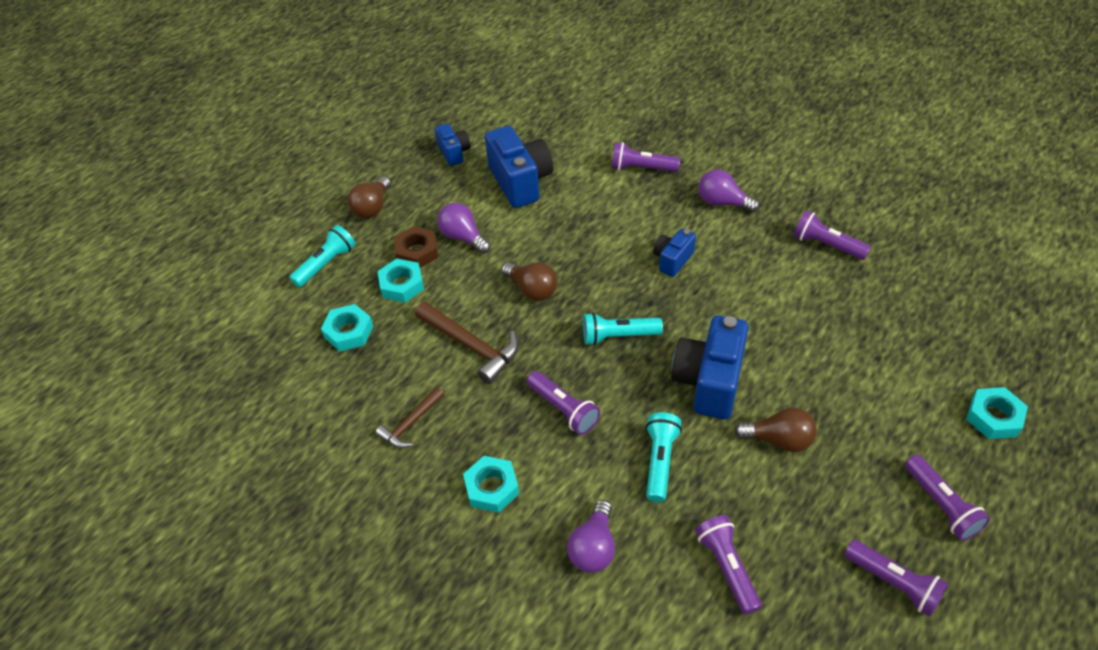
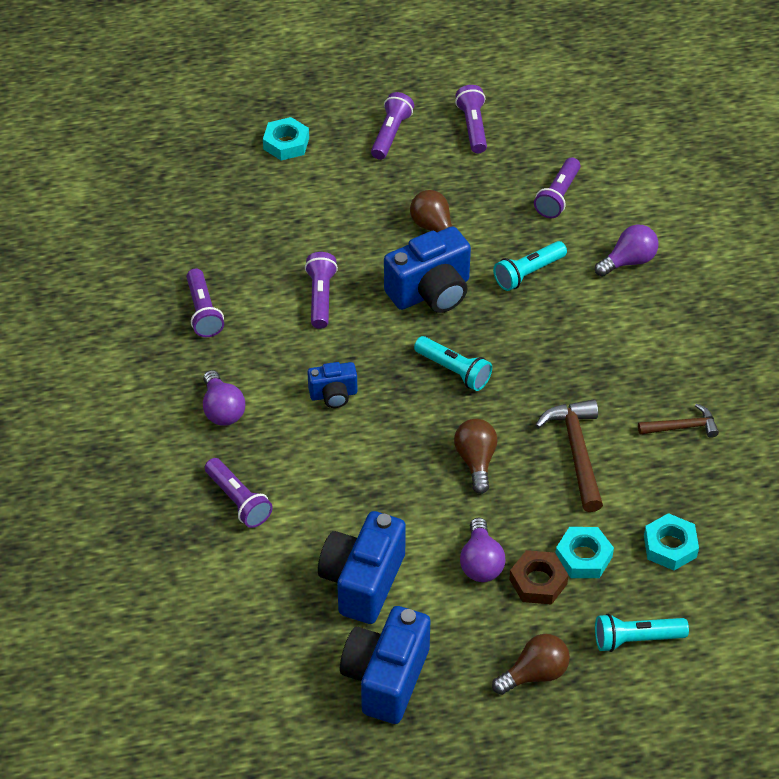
camera: 140 degrees left, 0 degrees up
blue camera [435,123,471,166] -> blue camera [340,606,431,724], size x1.84
turquoise nut [463,456,519,513] -> none
purple flashlight [527,371,600,435] -> purple flashlight moved to [305,252,338,329]

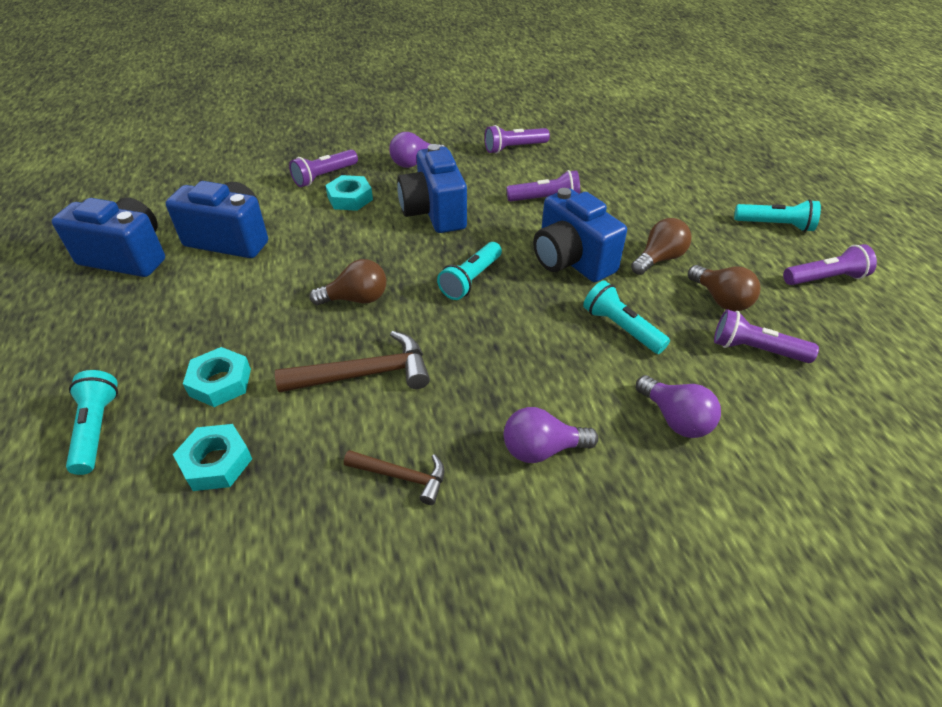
camera: 85 degrees right, 5 degrees down
turquoise nut [263,117,309,161] -> turquoise nut moved to [325,175,373,211]
blue camera [307,362,358,408] -> blue camera [397,144,467,233], size x1.84
purple flashlight [371,92,414,160] -> turquoise flashlight [734,199,821,232]
purple light bulb [460,518,505,582] -> purple light bulb moved to [504,407,598,463]
brown light bulb [492,634,570,695] -> brown light bulb moved to [688,265,760,311]
brown nut [509,550,569,605] -> none
brown hammer [638,404,719,438] -> brown hammer turned 60 degrees counterclockwise [344,450,445,505]

